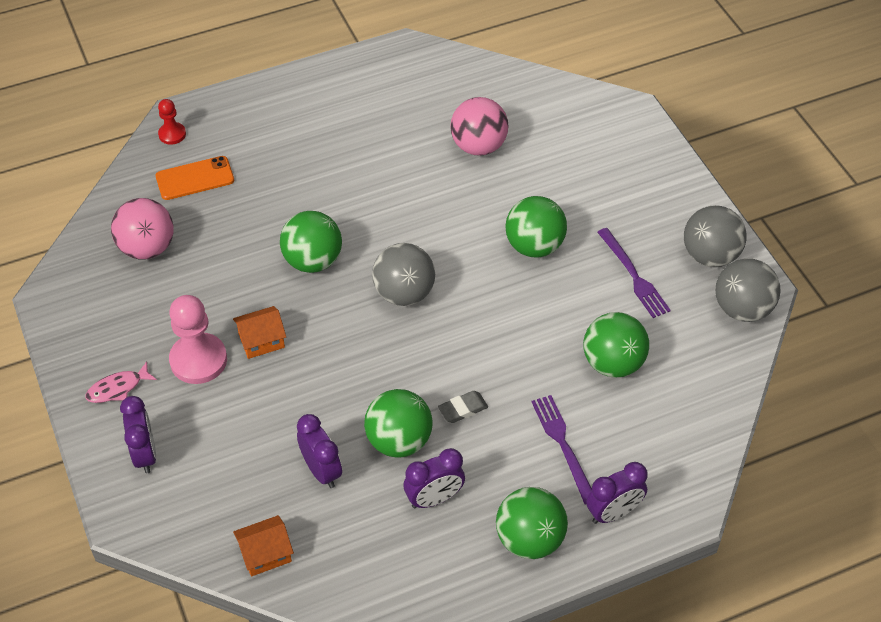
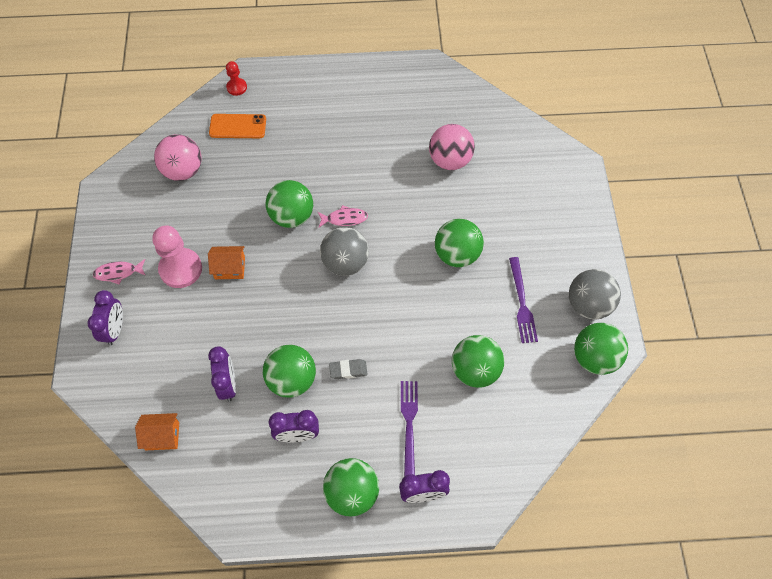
camera: 20 degrees right, 10 degrees up
grey ball [715,258,781,322] -> green ball [574,323,628,375]
none -> pink fish [318,205,368,227]

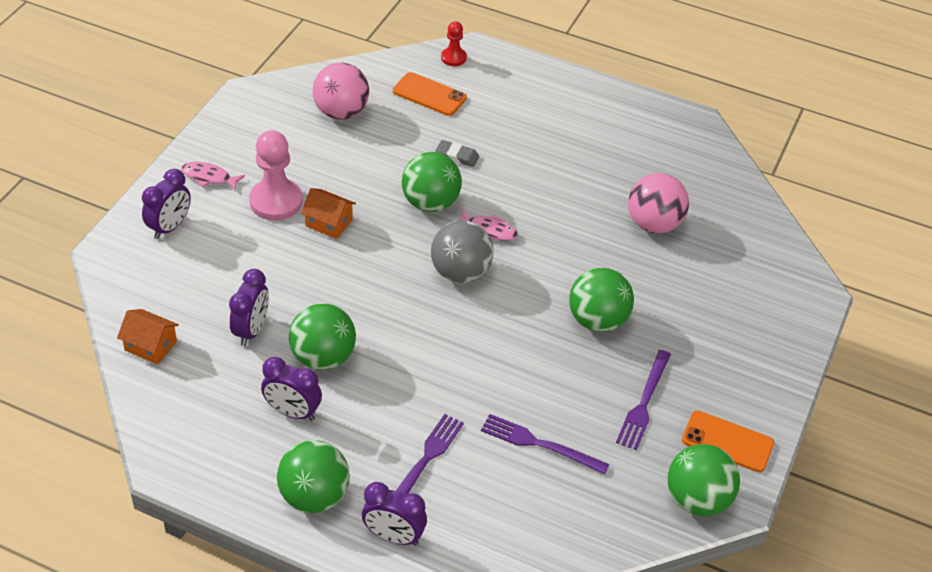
camera: 25 degrees right, 15 degrees down
grey eraser [329,359,368,379] -> grey eraser moved to [436,140,479,167]
green ball [452,335,505,388] -> purple fork [481,414,610,475]
grey ball [569,269,621,320] -> orange phone [682,411,774,472]

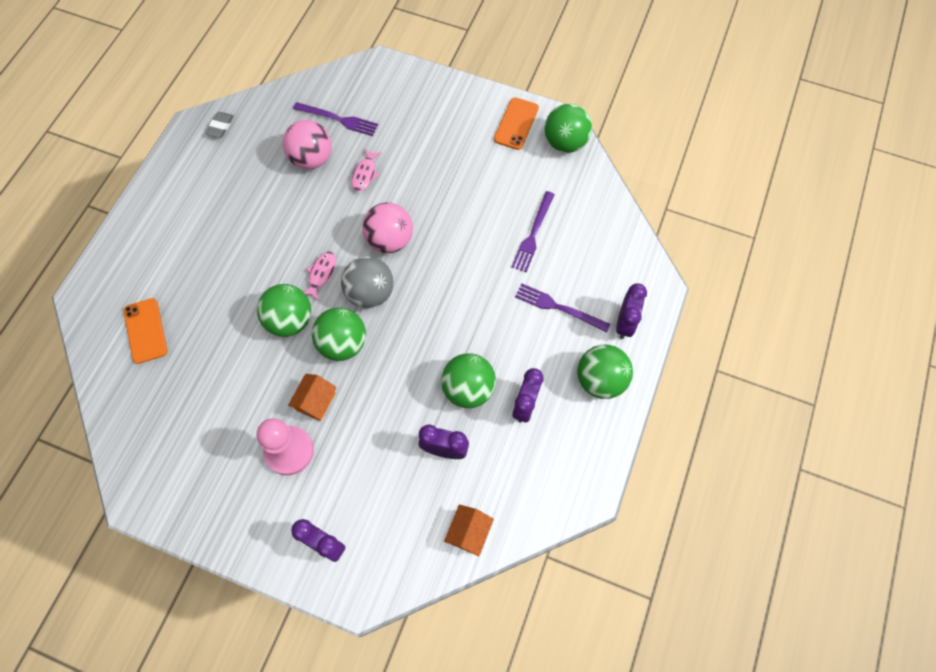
camera: 90 degrees left, 20 degrees up
pink fish [181,162,245,191] -> pink fish moved to [351,149,382,192]
pink ball [313,63,369,120] -> pink ball moved to [362,202,413,253]
orange phone [393,72,467,116] -> orange phone turned 45 degrees counterclockwise [123,298,167,364]
grey eraser [436,140,479,167] -> grey eraser moved to [206,112,234,138]
red pawn [441,21,467,66] -> none
green ball [569,268,634,332] -> green ball moved to [312,307,366,361]
purple fork [616,350,671,450] -> purple fork moved to [293,102,378,136]

